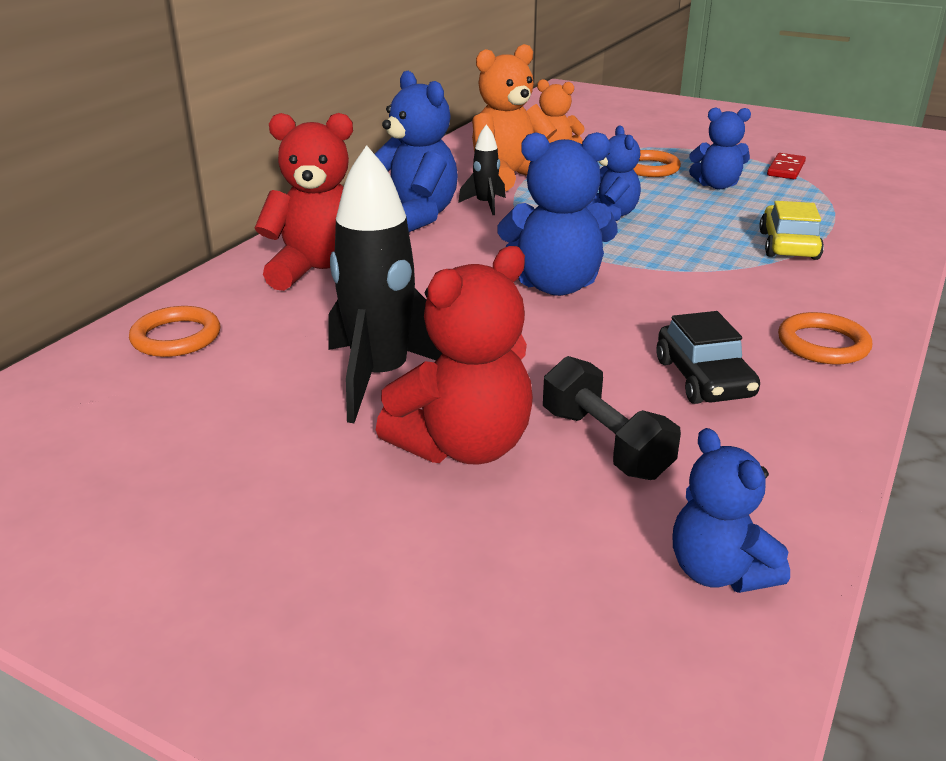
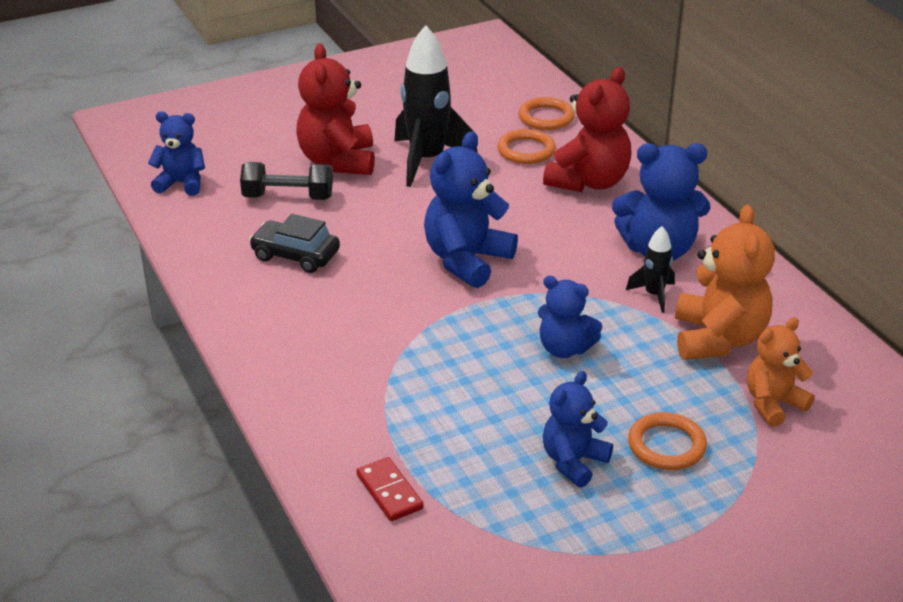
camera: 125 degrees right, 5 degrees up
yellow car [759,201,824,260] -> none
red domino [767,153,806,179] -> red domino moved to [356,457,424,521]
orange ring [778,312,872,364] -> orange ring moved to [497,129,556,164]

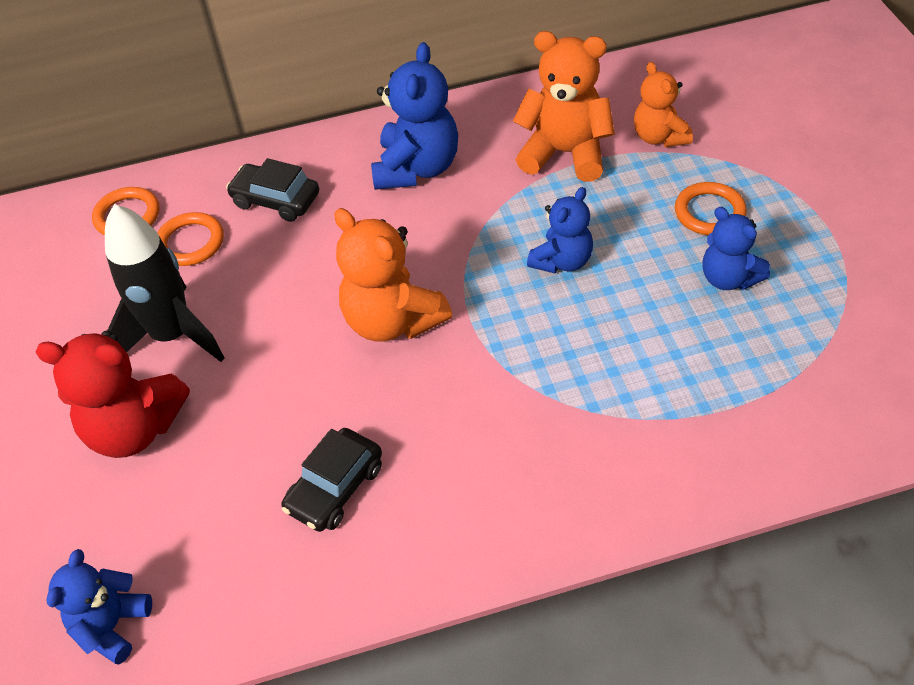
camera: 75 degrees left, 15 degrees up
black dumbbell [240,162,333,200] -> none
red domino [356,457,424,521] -> none
blue teddy bear [424,131,518,288] -> orange teddy bear [334,208,452,342]
red teddy bear [543,67,631,192] -> black car [226,158,319,222]
black rocket [626,226,675,313] -> none

